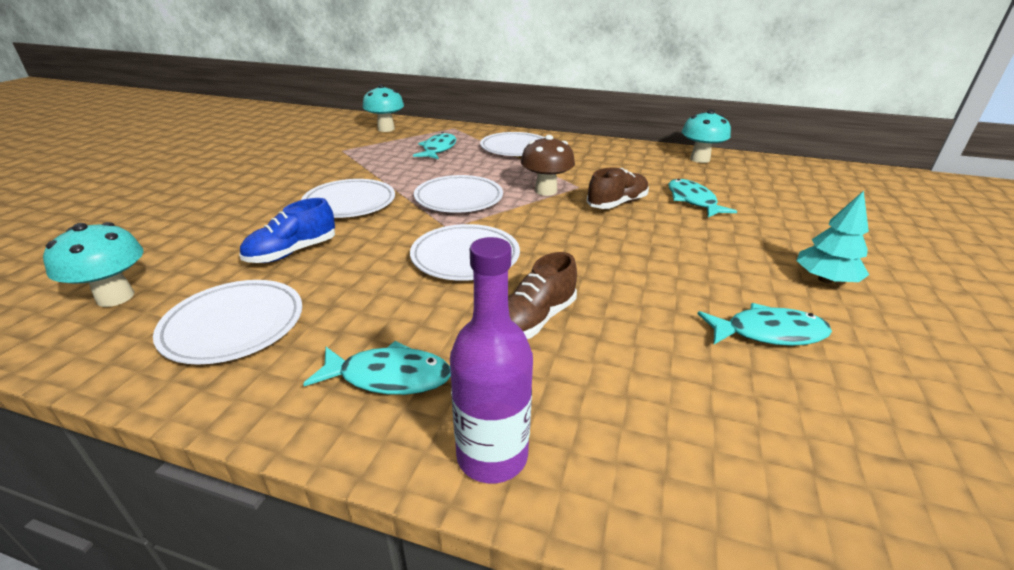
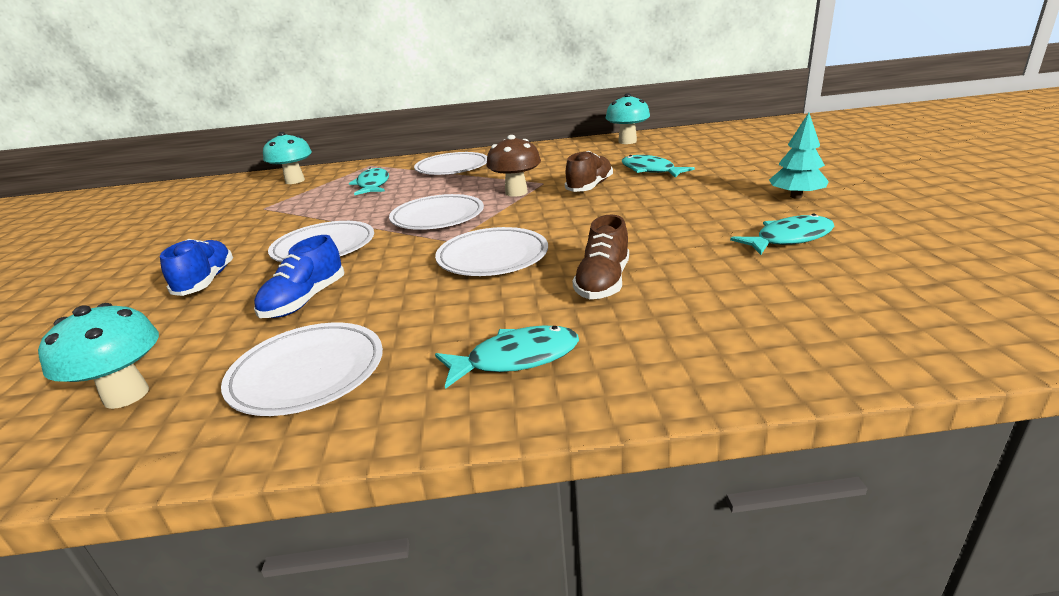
camera: 20 degrees left, 5 degrees down
purple bottle [450,237,533,483] -> none
none -> blue shoe [160,239,233,296]

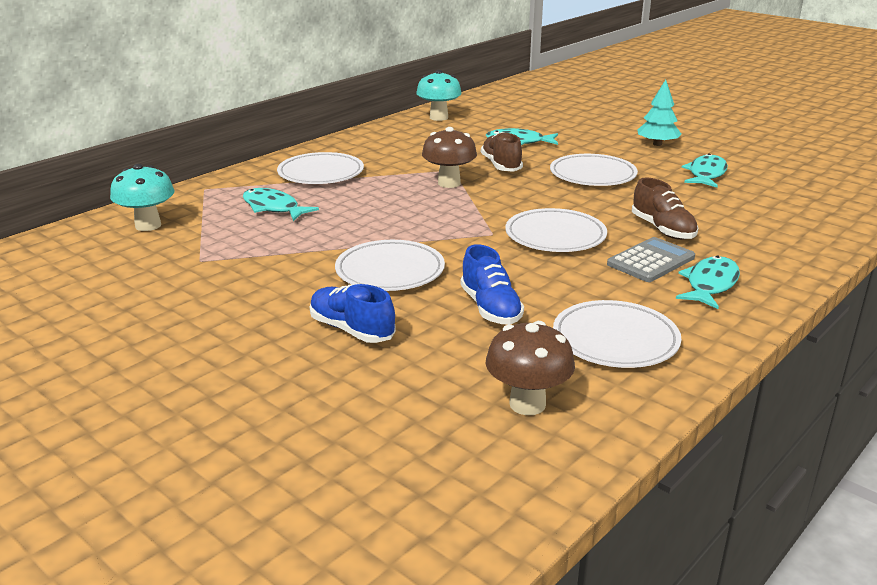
camera: 45 degrees left, 0 degrees up
turquoise mushroom [38,303,159,409] -> brown mushroom [486,321,575,415]
white plate [389,194,484,230] -> white plate moved to [550,154,638,186]
none -> grey calculator [607,237,695,282]

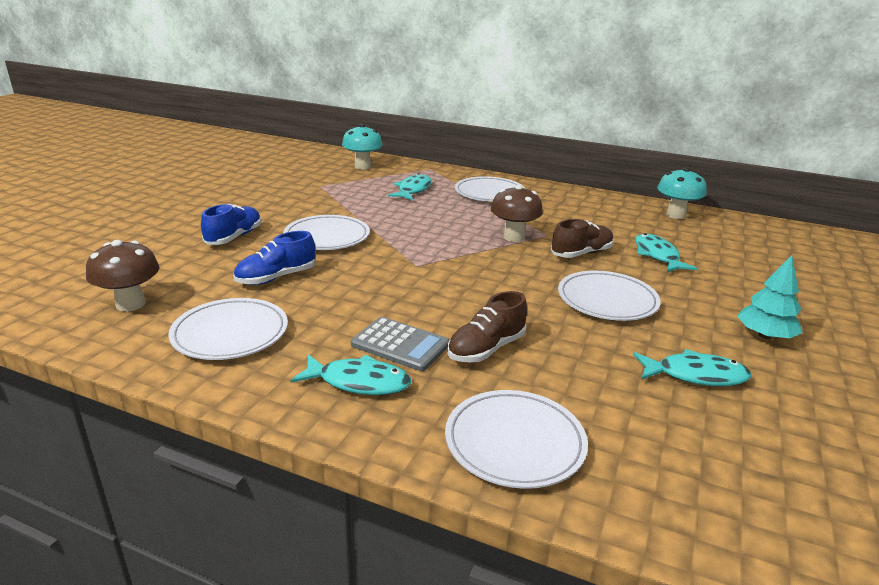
camera: 70 degrees right, 0 degrees up
white plate [505,208,607,252] -> white plate moved to [445,390,588,489]

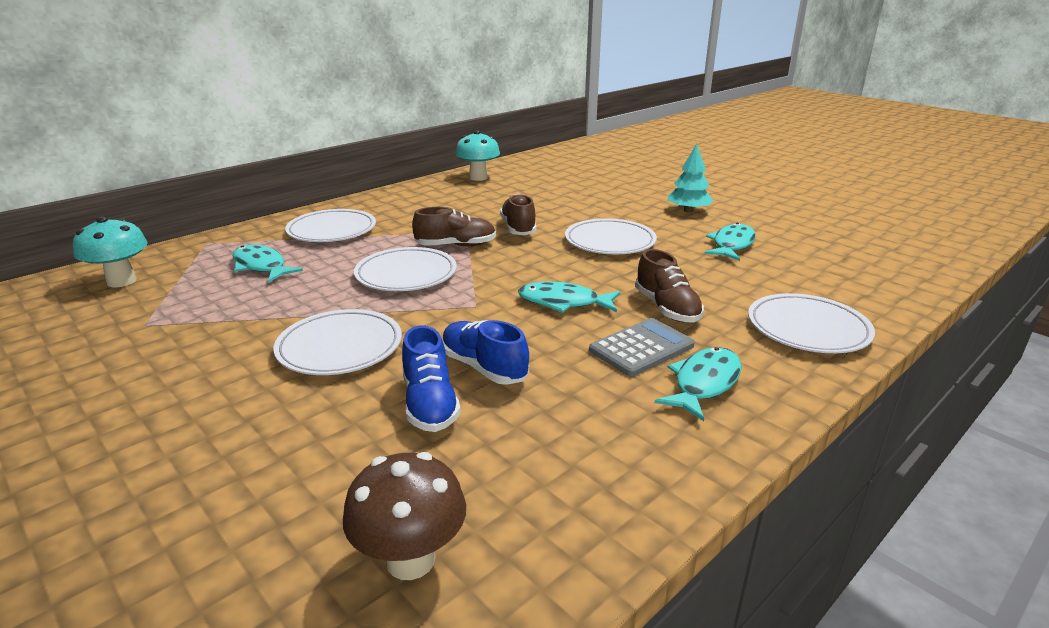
camera: 65 degrees left, 0 degrees up
white plate [168,298,288,360] -> white plate moved to [354,247,457,291]
blue shoe [201,204,261,245] -> blue shoe moved to [442,320,529,385]
brown mushroom [491,185,543,242] -> brown shoe [412,207,496,246]
turquoise fish [635,234,697,272] -> turquoise fish moved to [518,281,620,313]

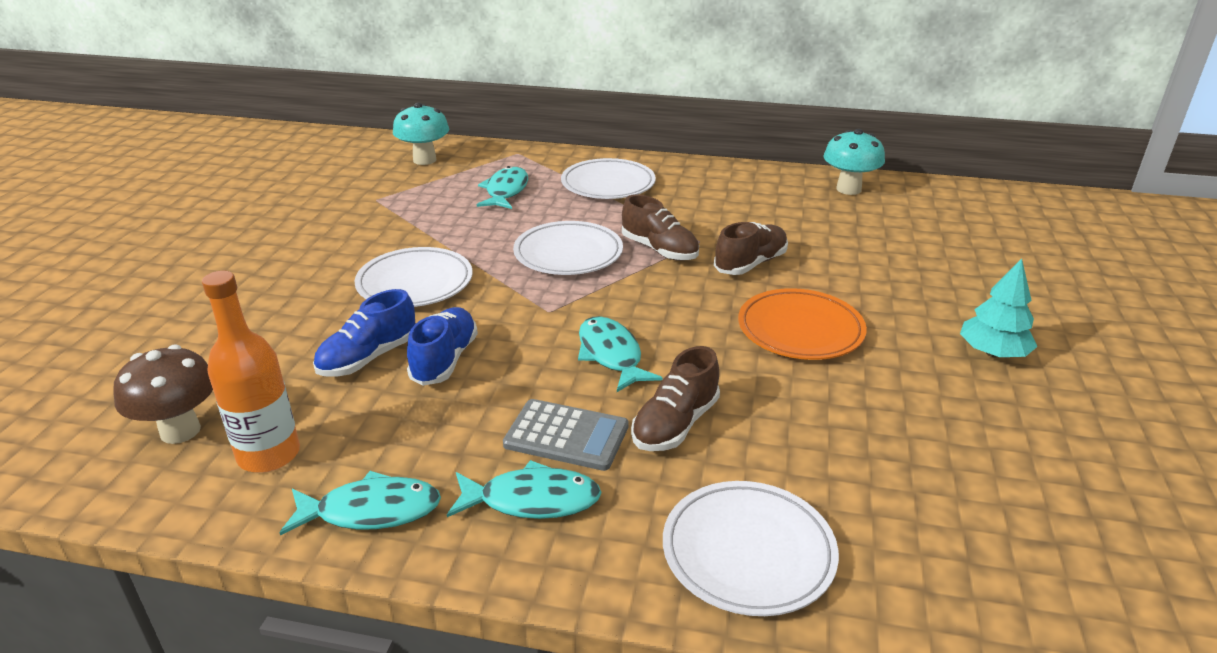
camera: 55 degrees right, 5 degrees up
white plate [565,218,657,254] -> orange plate [738,288,867,360]
turquoise fish [705,223,756,261] -> turquoise fish moved to [280,471,441,536]
none -> orange bottle [202,271,300,473]

